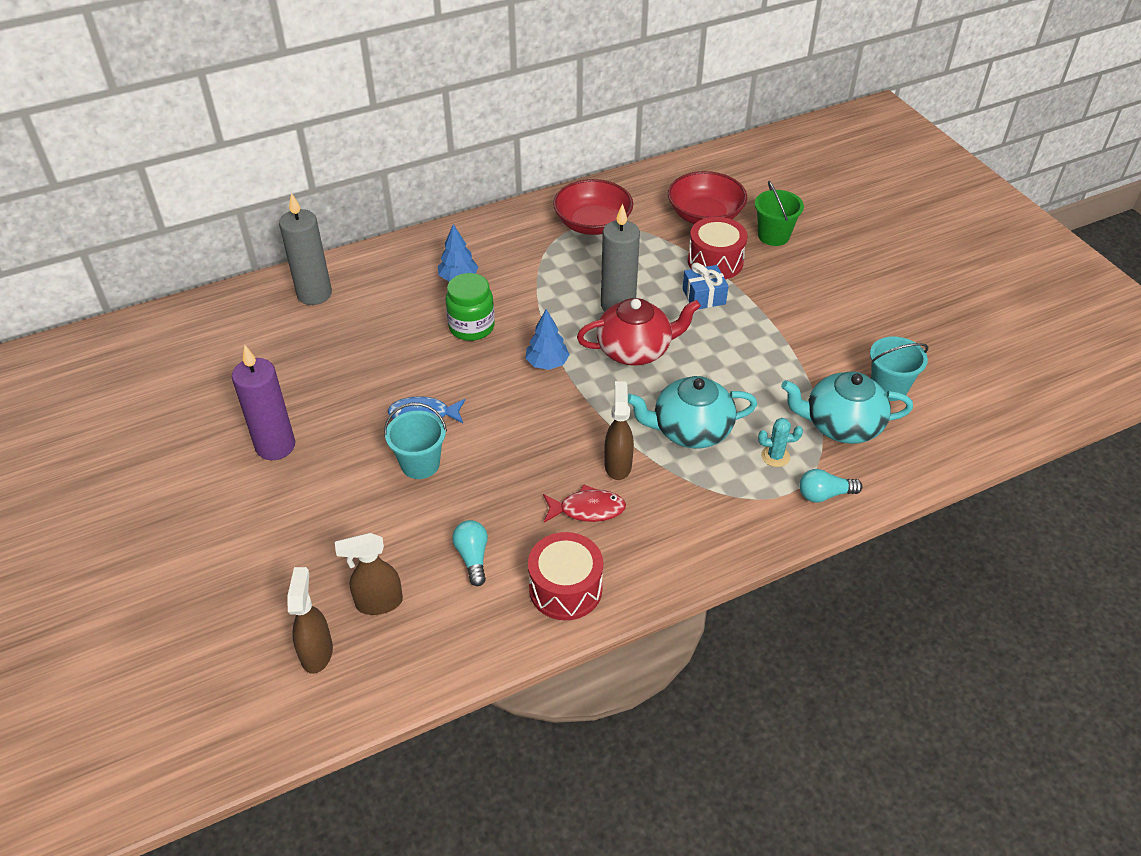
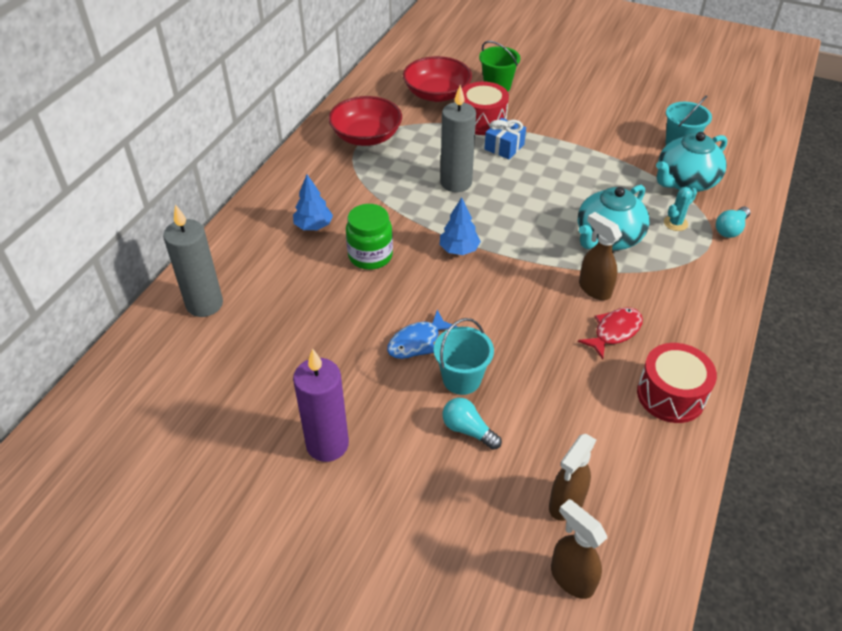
camera: 40 degrees left, 0 degrees up
turquoise light bulb [452,520,488,586] -> turquoise light bulb moved to [443,398,502,450]
red teapot [577,298,701,366] -> none

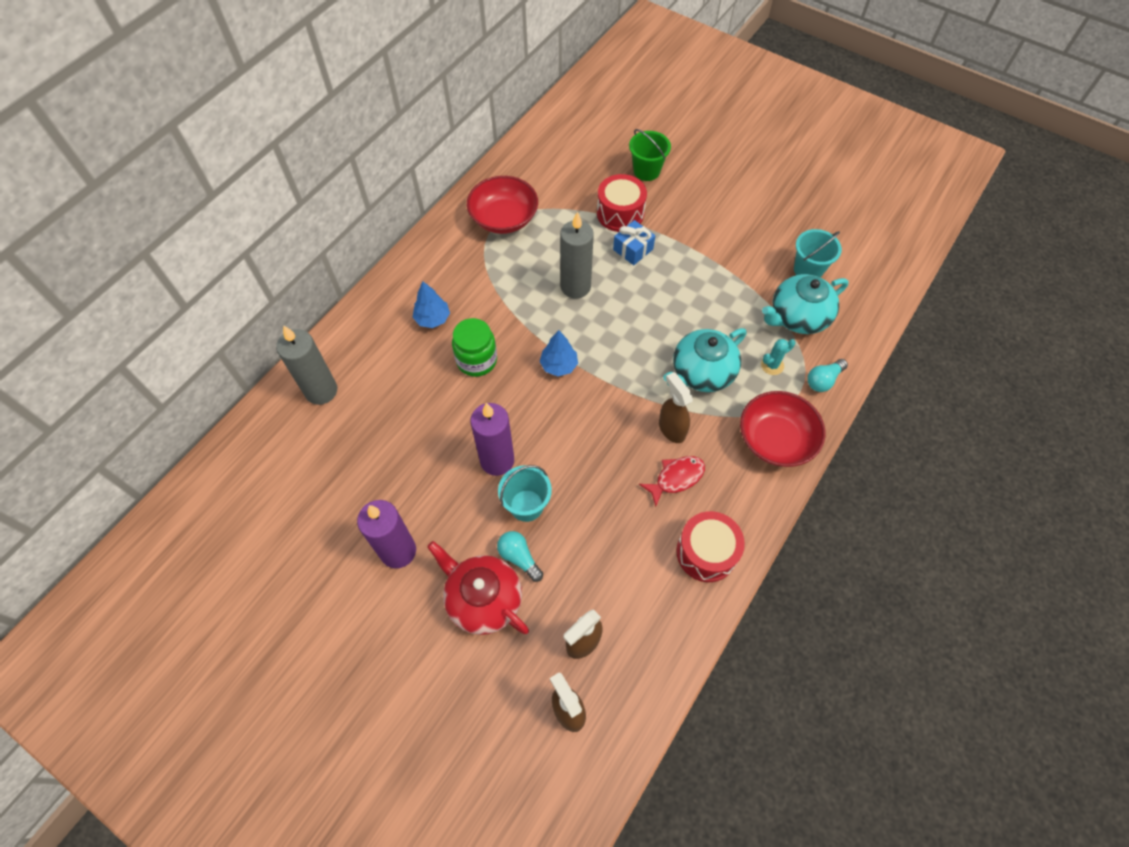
camera: 10 degrees right, 15 degrees up
blue fish [387,310,457,359] -> purple candle [470,403,514,476]
red bowl [403,56,472,102] -> red bowl moved to [740,391,825,467]
none -> red teapot [427,541,529,635]

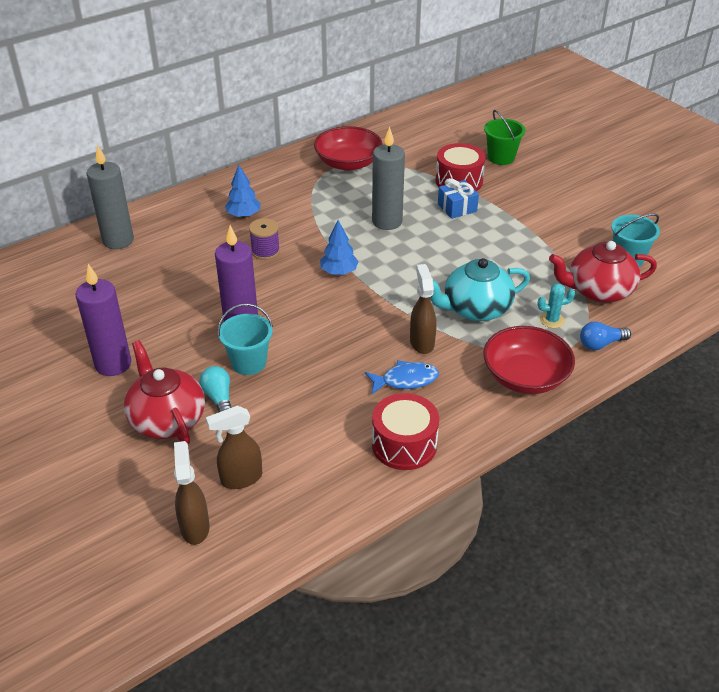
camera: 20 degrees right, 20 degrees down
green jar [452,318,497,377] -> purple spool [249,218,280,260]
red fish [639,456,705,507] -> blue fish [365,360,439,394]
turquoise teapot [762,274,849,334] -> red teapot [549,241,657,303]
turquoise light bulb [807,359,848,392] -> blue light bulb [580,321,631,350]

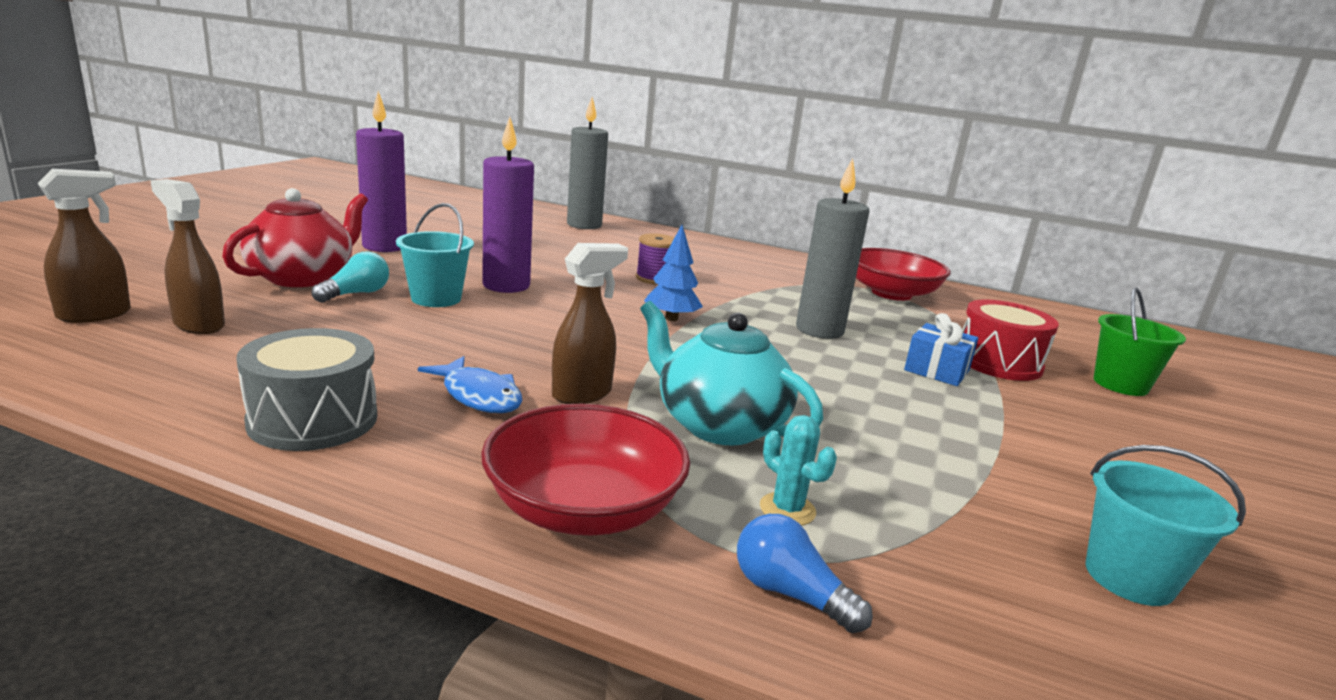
camera: 55 degrees right, 20 degrees down
blue tree [225,165,261,218] -> none
red drum [372,393,439,470] -> grey drum [236,328,377,451]
red teapot [549,241,657,303] -> none

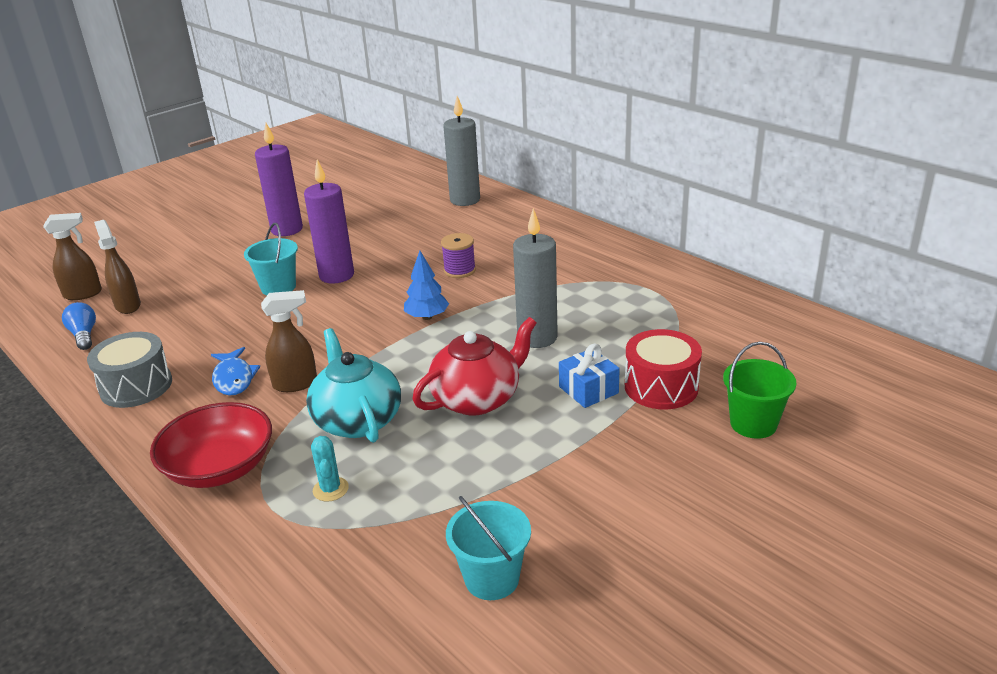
camera: 30 degrees right, 10 degrees up
red teapot [222,188,368,287] -> red teapot moved to [412,317,537,416]
turquoise light bulb [311,251,389,303] -> none
blue light bulb [737,514,873,633] -> blue light bulb moved to [62,302,96,350]
red bowl [856,248,951,301] -> none

